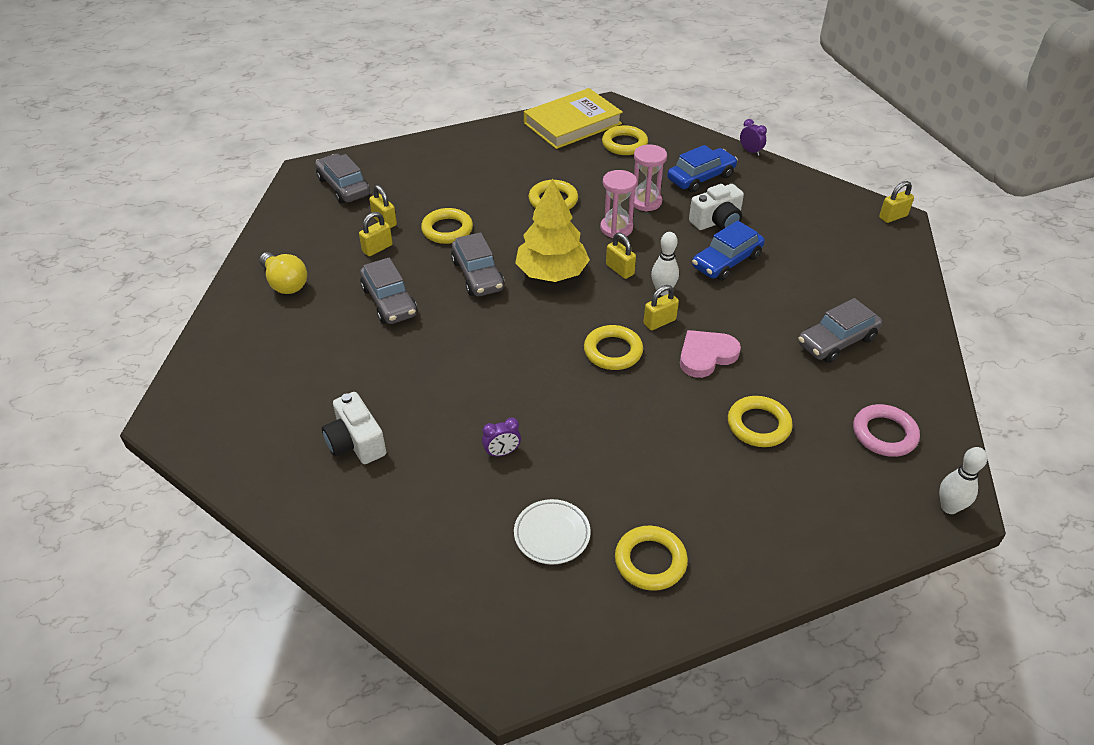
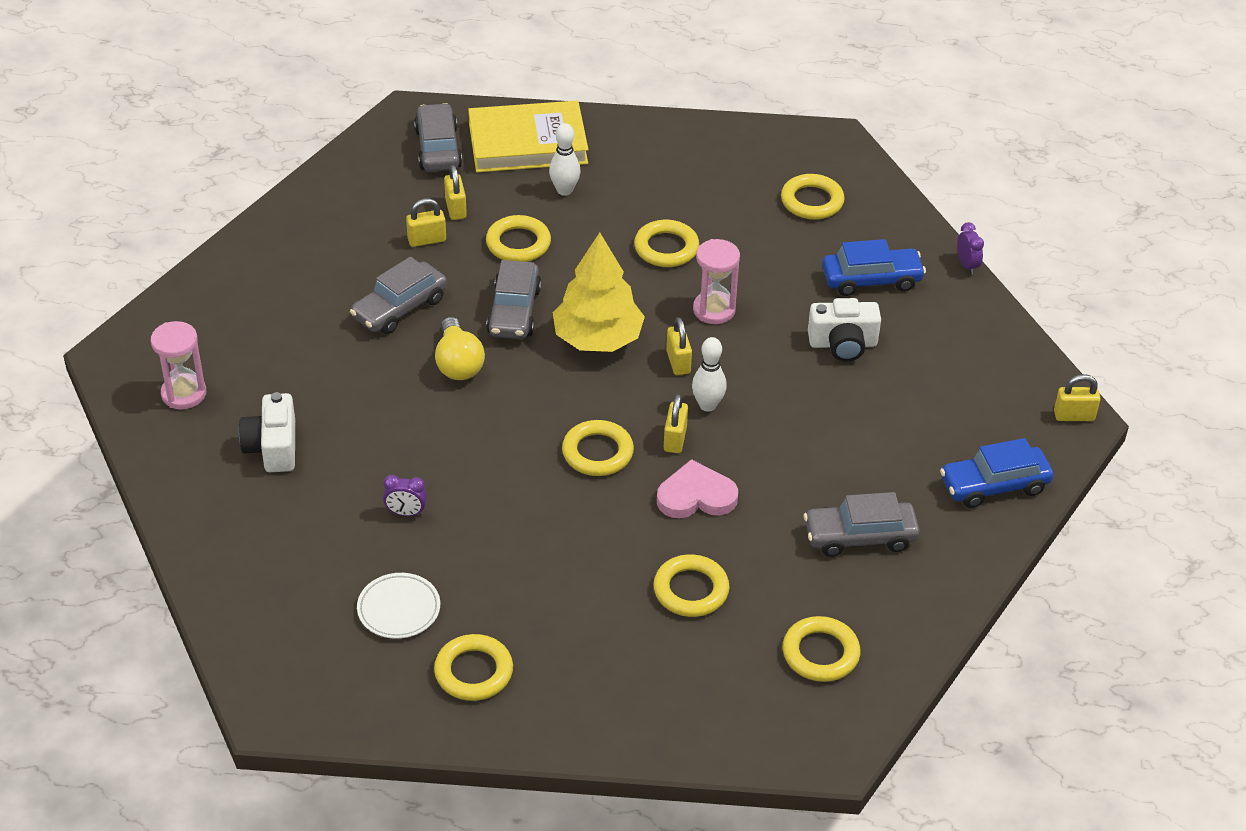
camera: 25 degrees right, 0 degrees up
yellow light bulb [259,252,307,294] -> yellow light bulb moved to [435,317,485,380]
grey car [360,258,417,324] -> grey car turned 45 degrees clockwise [350,257,447,334]
yellow book [524,88,623,149] -> yellow book moved to [468,101,588,172]
pink hourglass [634,144,667,212] -> pink hourglass moved to [151,321,206,409]
yellow padlock [644,285,679,330] -> yellow padlock turned 75 degrees counterclockwise [664,394,688,453]
blue car [692,221,765,281] -> blue car moved to [940,438,1053,508]
pink ring [853,404,920,457] -> yellow ring [783,616,860,682]
white bowling pin [939,447,987,514] -> white bowling pin moved to [549,123,580,196]

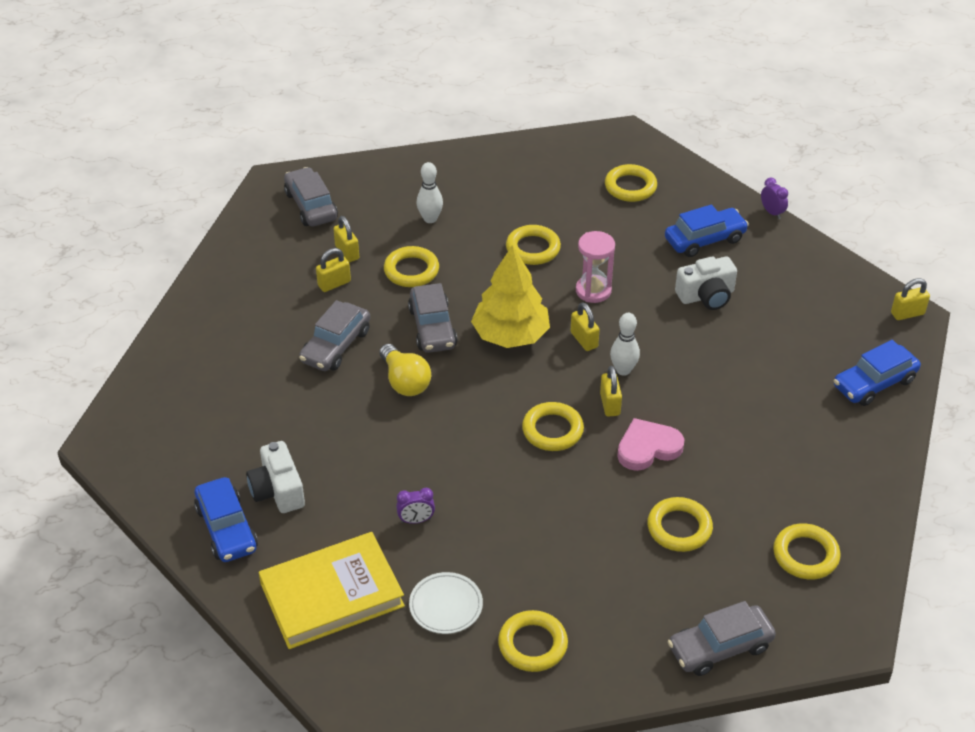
camera: 15 degrees left, 0 degrees up
pink hourglass [151,321,206,409] -> none
yellow book [468,101,588,172] -> yellow book moved to [259,532,405,649]
grey car [804,492,920,557] -> grey car moved to [668,601,776,676]
none -> blue car [194,477,258,562]

